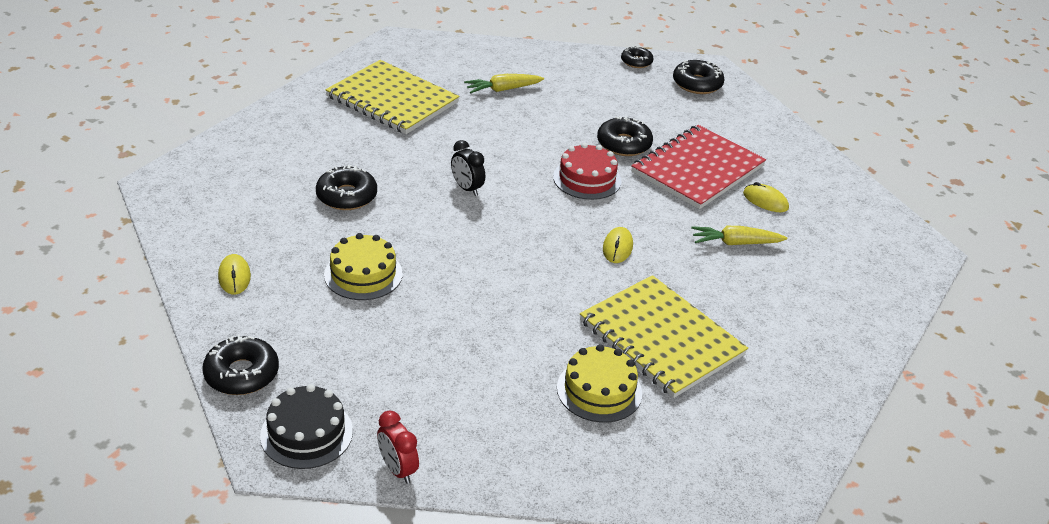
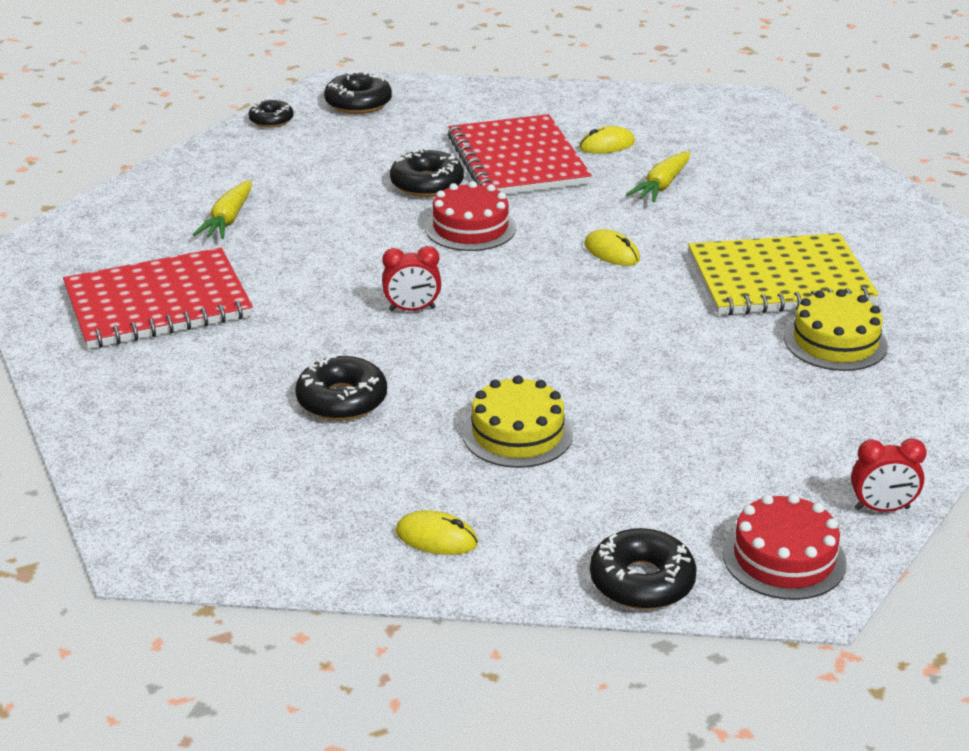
camera: 55 degrees left, 5 degrees down
black cake [260,384,353,469] -> red cake [723,494,847,600]
yellow notebook [325,60,459,134] -> red notebook [63,247,253,349]
black clock [451,140,485,196] -> red clock [382,246,441,311]

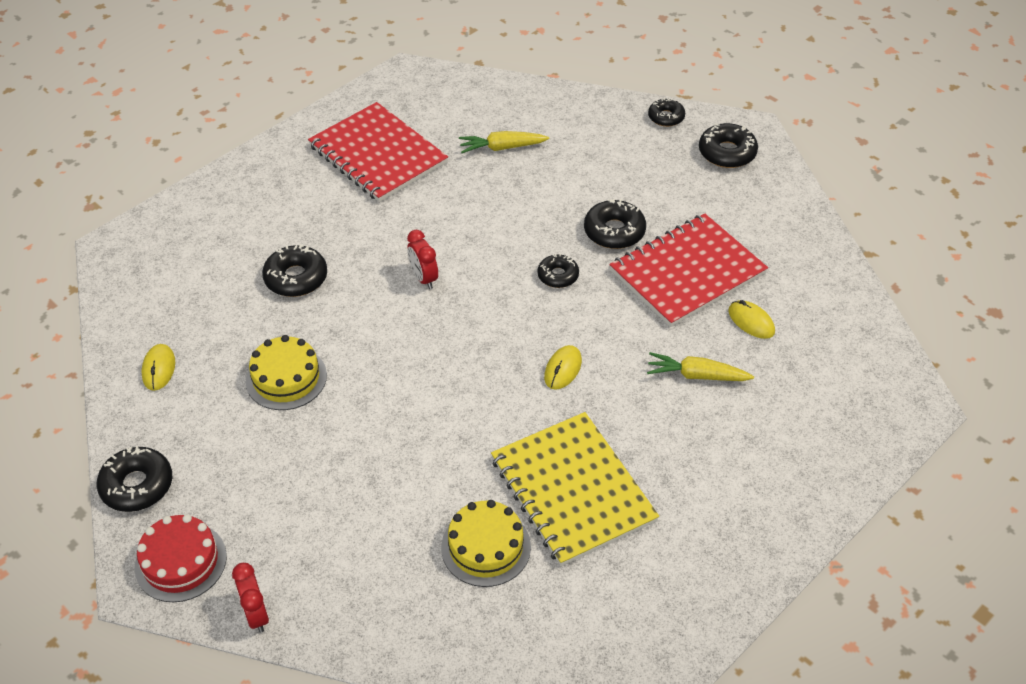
camera: 70 degrees right, 15 degrees up
red cake [425,181,516,251] -> black donut [537,254,579,288]

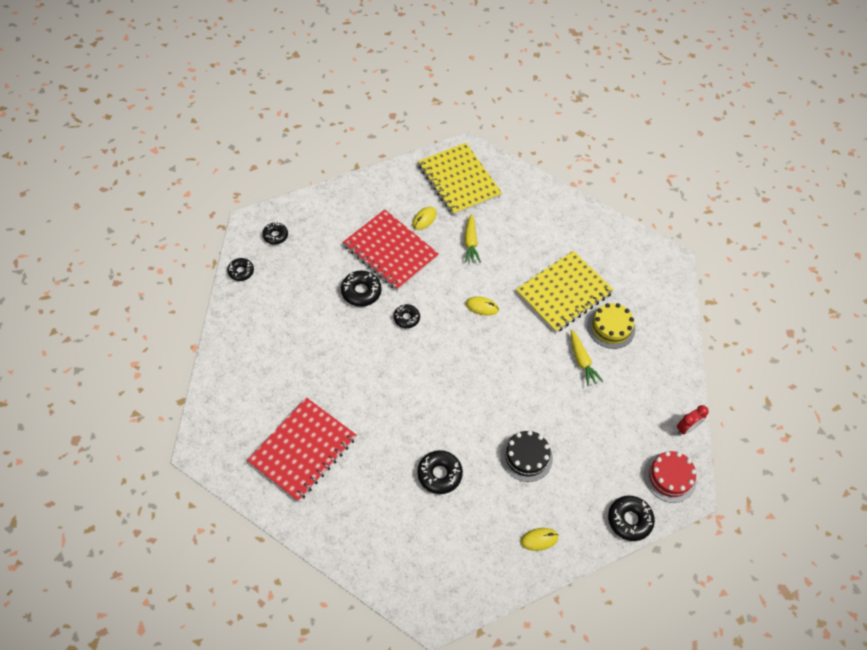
camera: 105 degrees left, 10 degrees up
yellow cake [246,335,327,410] -> black cake [501,431,553,482]
red clock [407,230,438,289] -> none
yellow carrot [459,131,549,153] -> yellow carrot moved to [571,330,604,386]
black donut [699,123,758,168] -> black donut [262,222,288,245], size x0.65
none -> yellow notebook [418,143,502,215]

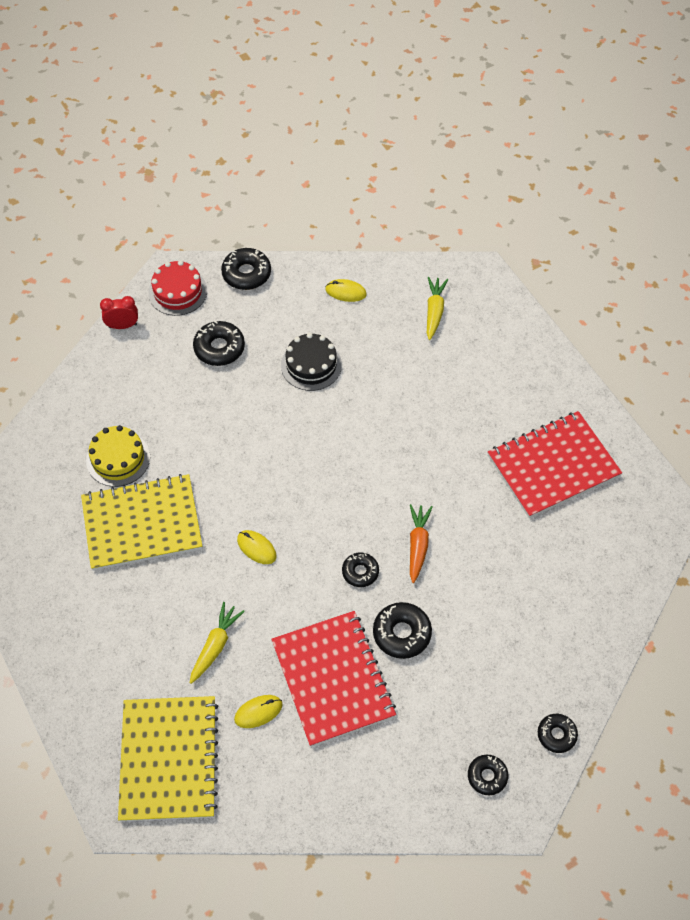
camera: 150 degrees left, 0 degrees up
black donut [417,450,463,494] -> black donut moved to [193,321,245,366]
yellow carrot [571,330,604,386] -> yellow carrot moved to [427,277,448,340]
none -> orange carrot [410,504,433,583]

